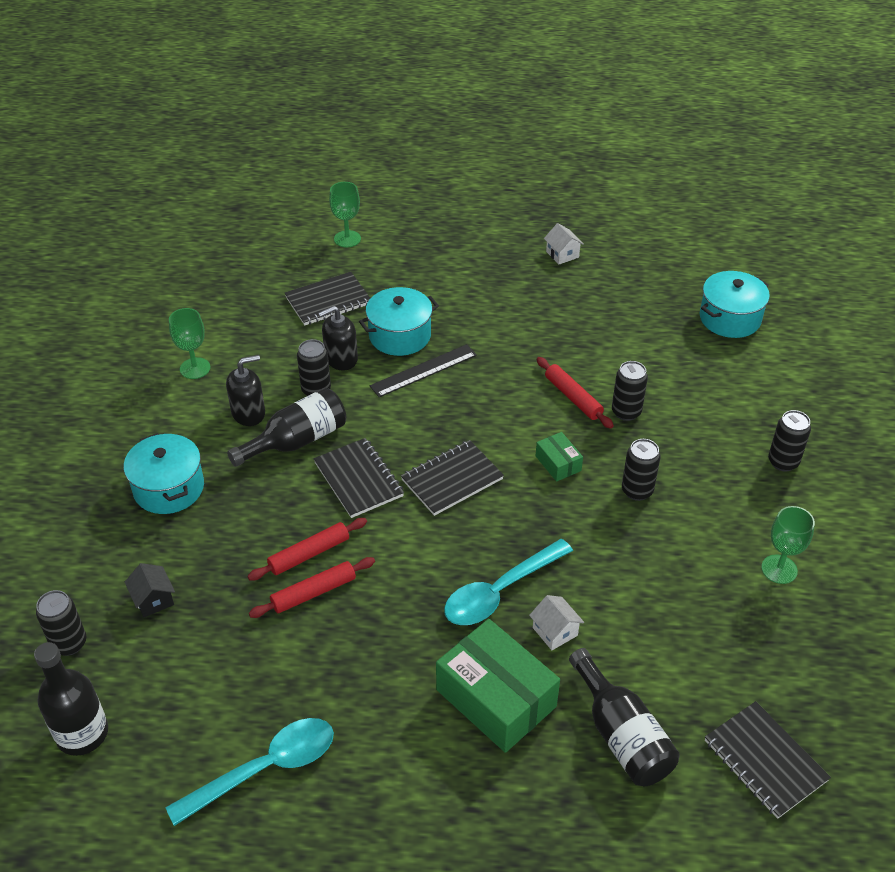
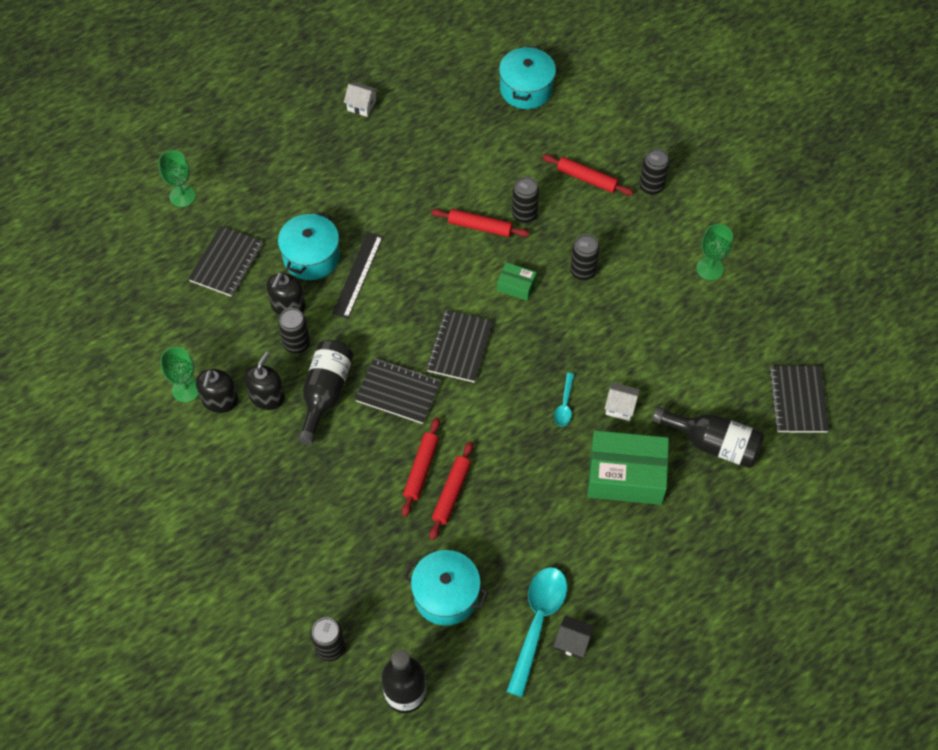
camera: 40 degrees left, 15 degrees up
turquoise pot [124,433,204,514] -> turquoise pot moved to [403,550,488,626]
black house [125,563,175,617] -> black house moved to [554,615,594,659]
turquoise spoon [444,539,573,625] -> turquoise spoon [554,373,574,426], size x0.50
black notebook [705,701,831,819] -> black notebook turned 75 degrees clockwise [769,366,829,433]
none -> black soap dispenser [196,369,238,413]
none -> red rolling pin [543,154,634,196]

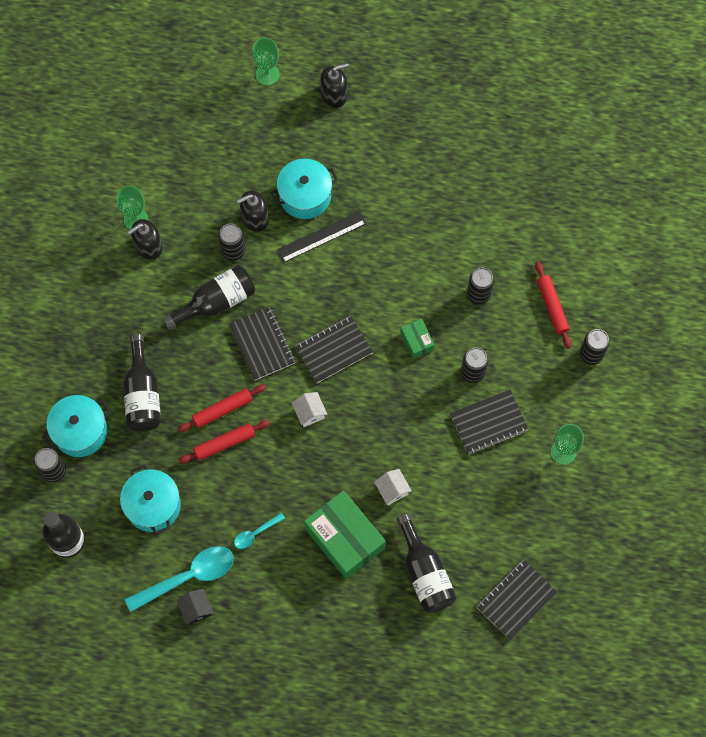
camera: 45 degrees right, 10 degrees up
black notebook [188,226,263,297] -> black notebook moved to [450,390,529,454]
black soap dispenser [244,351,285,410] -> black soap dispenser moved to [320,63,349,108]
white house [344,82,378,117] -> white house moved to [292,392,327,427]
red rolling pin [431,209,530,237] -> none
turquoise pot [499,46,556,109] -> turquoise pot moved to [42,395,111,457]
turquoise spoon [554,373,574,426] -> turquoise spoon moved to [234,513,285,549]
none -> black bottle [123,334,161,431]

